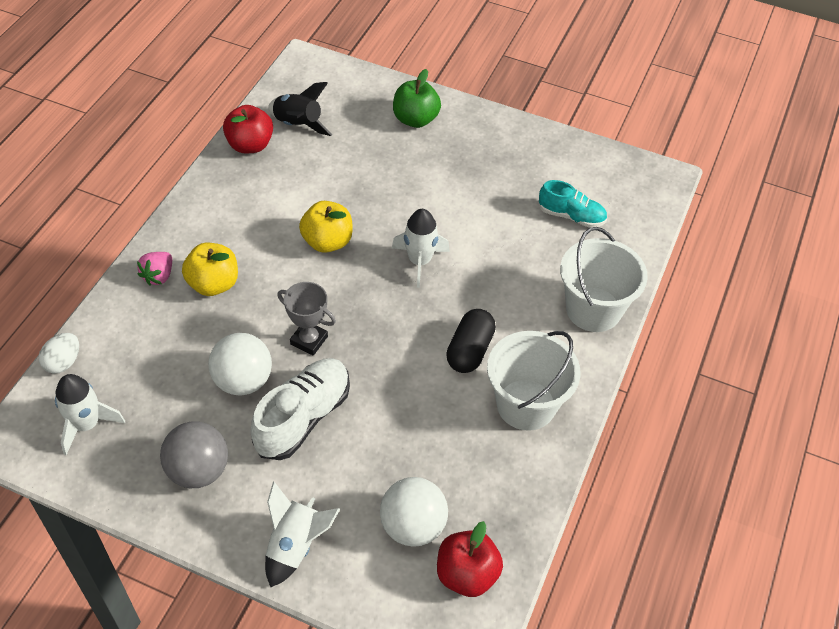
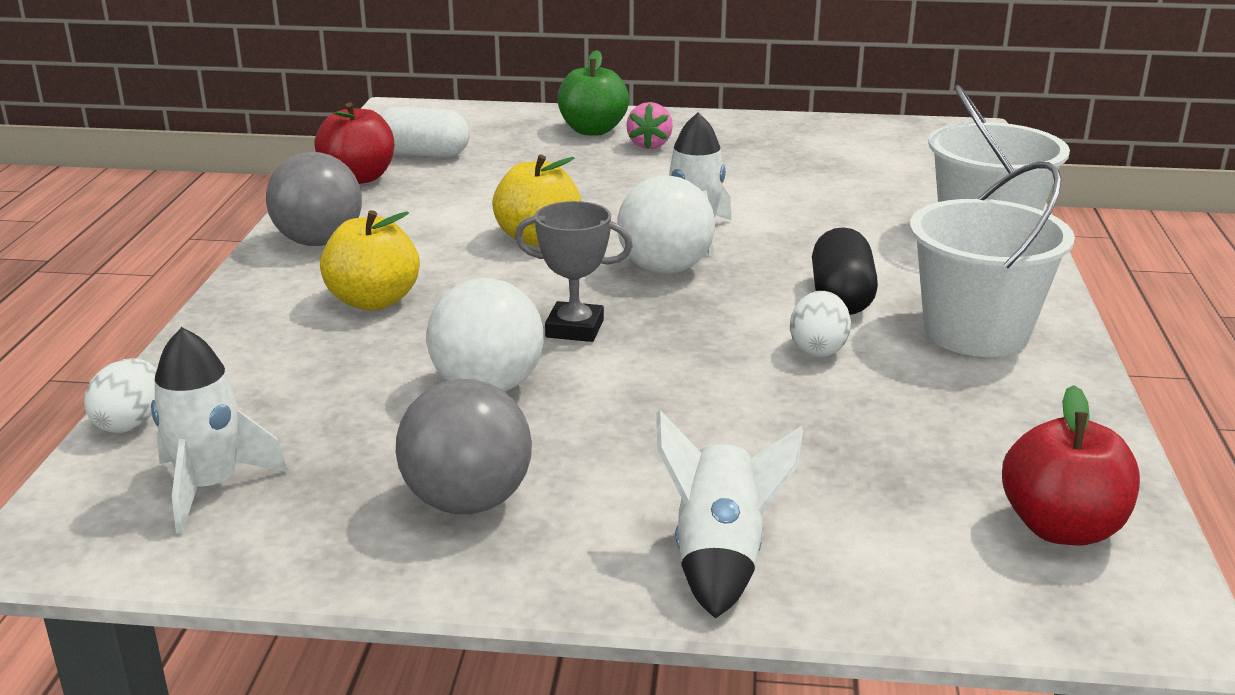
camera: 15 degrees left, 25 degrees down
pink strawberry [137,252,172,286] -> pink strawberry moved to [626,102,673,149]
white shoe [251,358,350,460] -> none
black rocket [268,82,333,136] -> white capsule [379,107,470,157]
white ball [380,477,448,547] -> white ball moved to [617,176,715,274]
turquoise shoe [539,180,607,228] -> none
none -> grey ball [266,152,362,246]
none -> white egg [790,291,851,357]

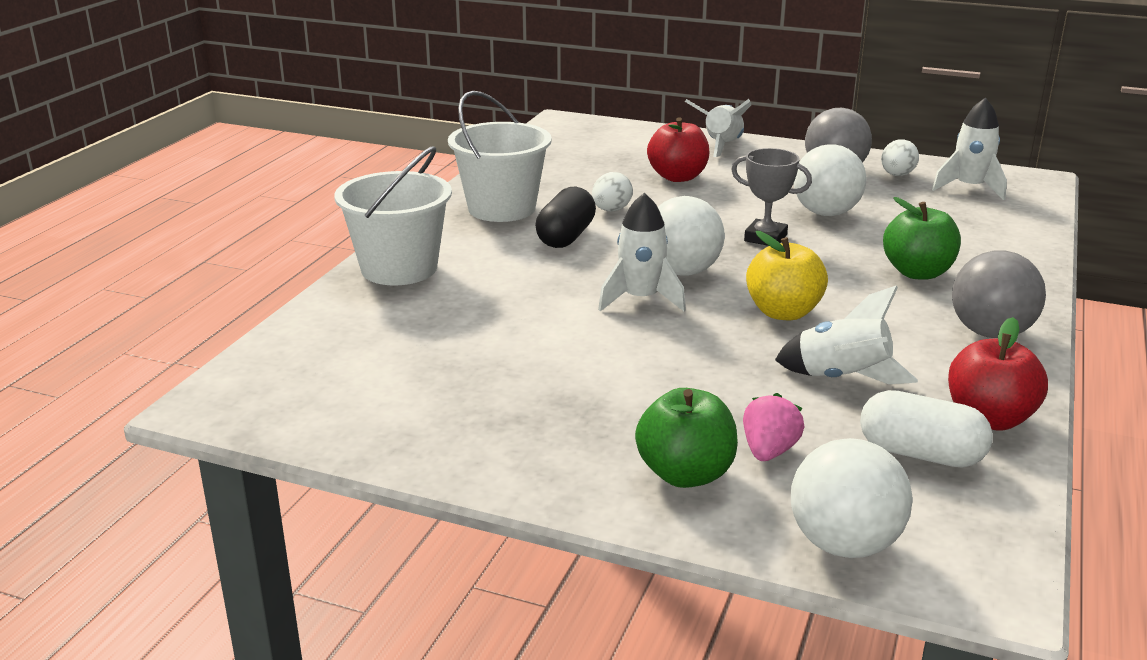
camera: 165 degrees left, 0 degrees up
white egg [84,358,157,433] -> white egg moved to [881,139,919,176]
yellow apple [320,210,420,310] -> green apple [883,197,961,280]
pink strawberry [626,102,673,149] -> pink strawberry moved to [743,393,804,461]
red apple [1002,385,1140,545] -> red apple moved to [647,117,709,182]
none -> white rocket [775,285,918,384]
none -> white ball [791,438,913,558]

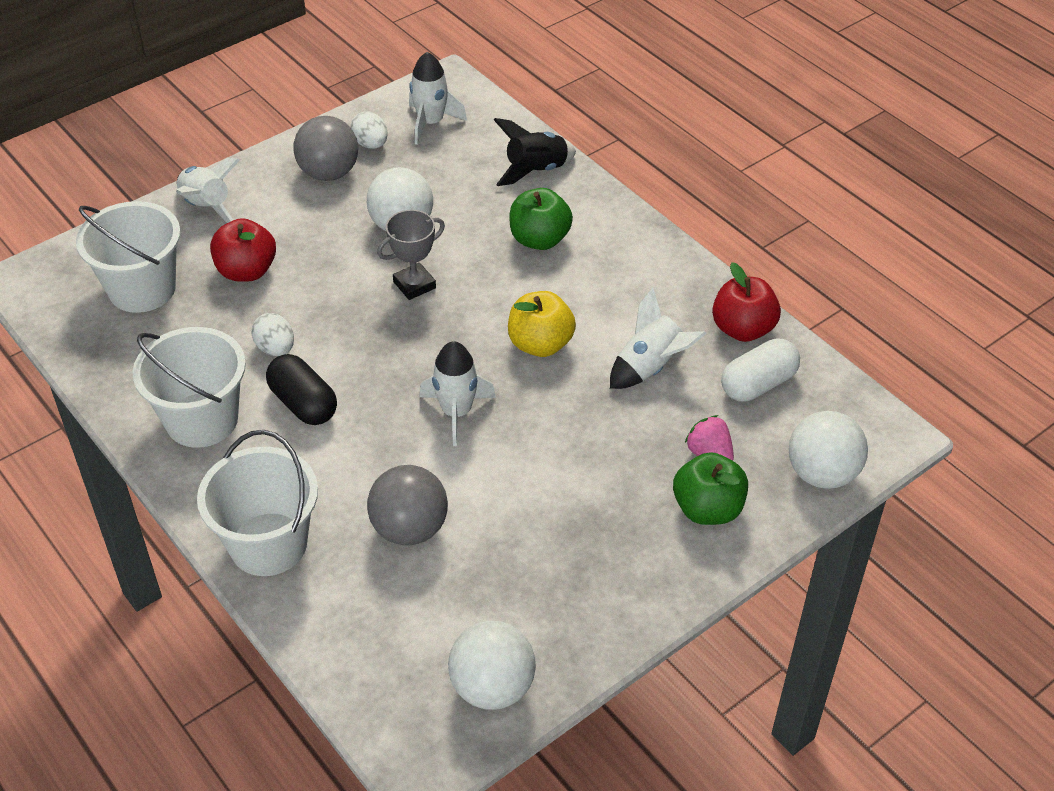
camera: 60 degrees left, 20 degrees up
white ball [658,196,725,276] -> white ball moved to [448,621,536,710]
grey ball [952,250,1046,338] -> grey ball moved to [367,465,448,545]
none -> white bucket [76,201,181,313]
none -> black rocket [494,118,576,186]

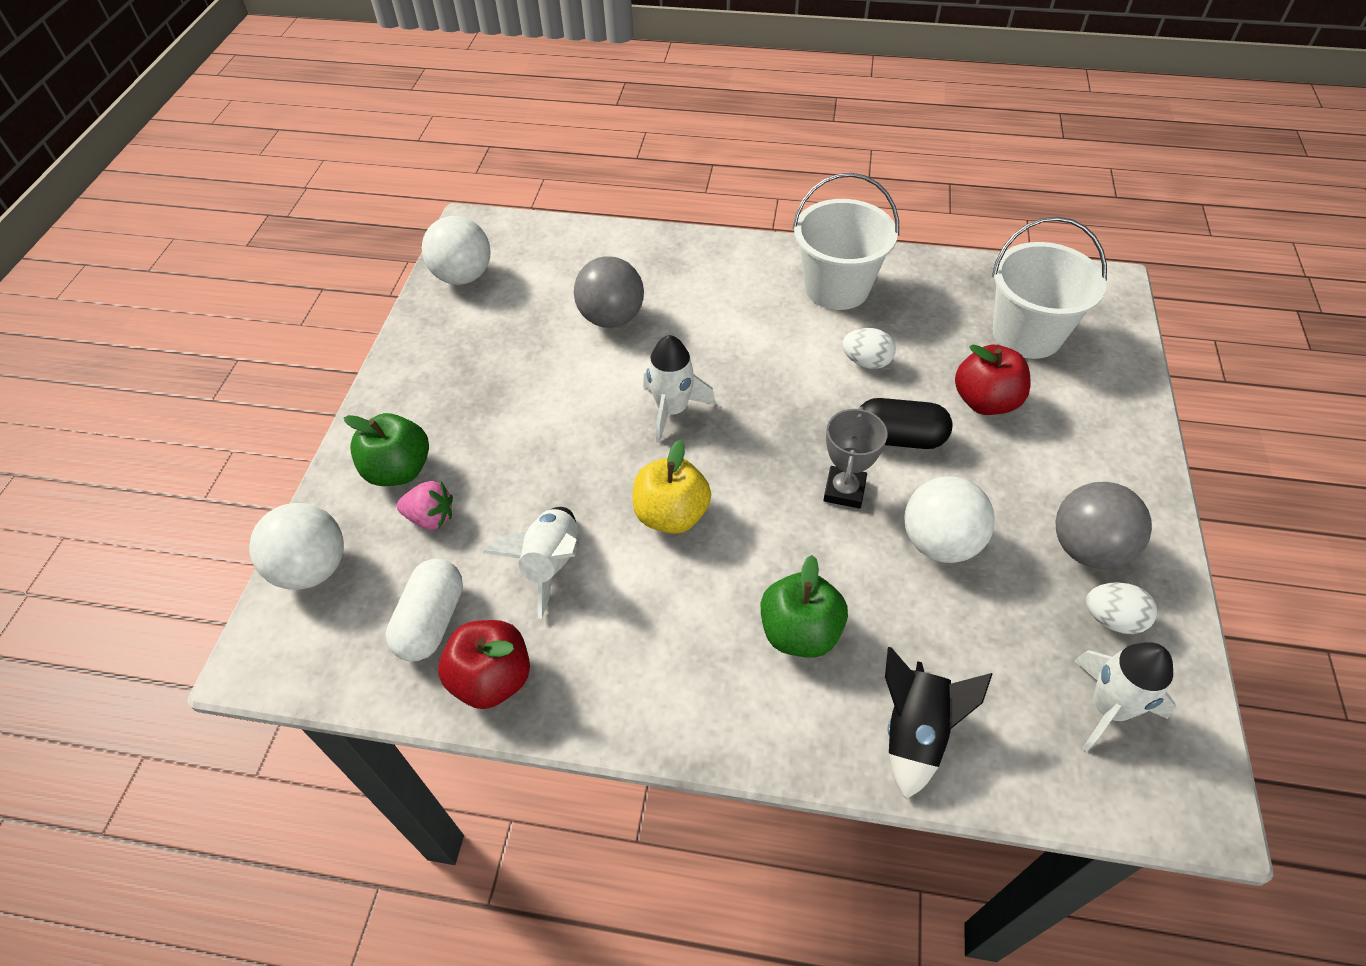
camera: 140 degrees right, 5 degrees up
white rocket [176,158,240,223] -> none
white bucket [197,430,318,576] -> none
black capsule [266,354,337,425] -> black capsule moved to [860,398,952,449]

